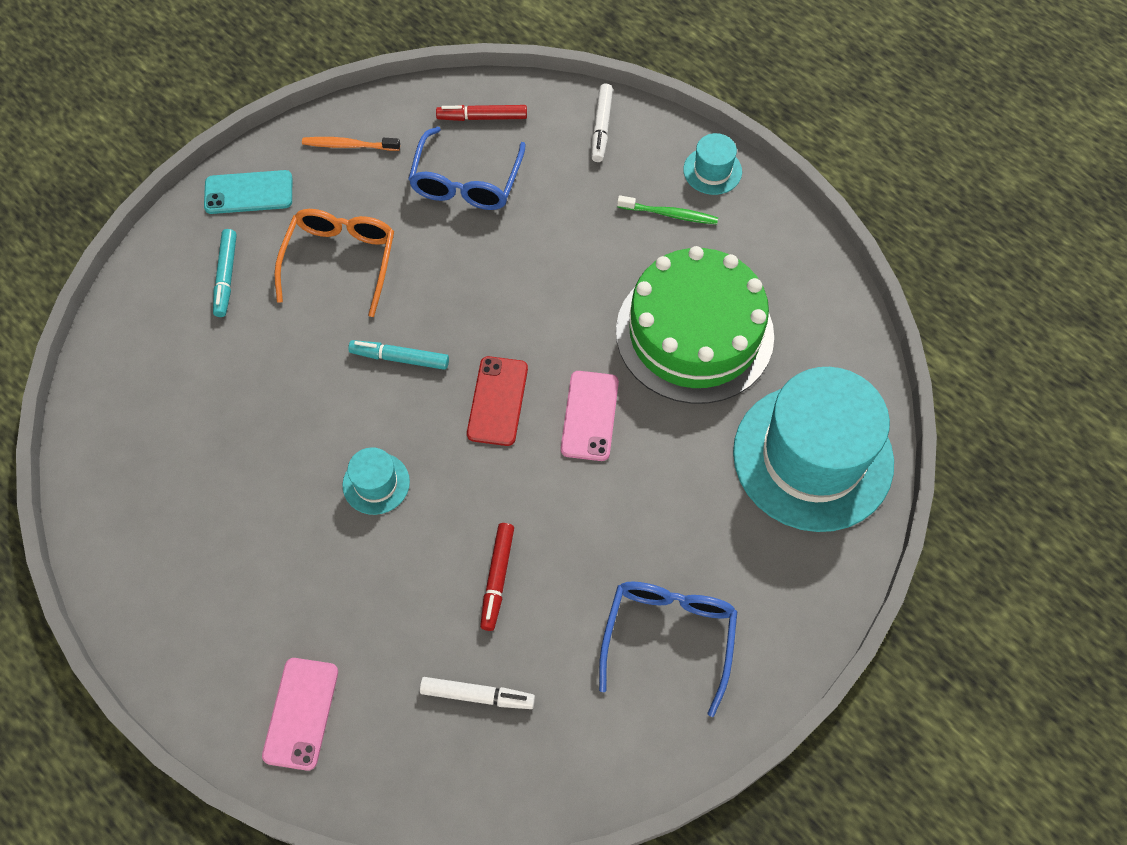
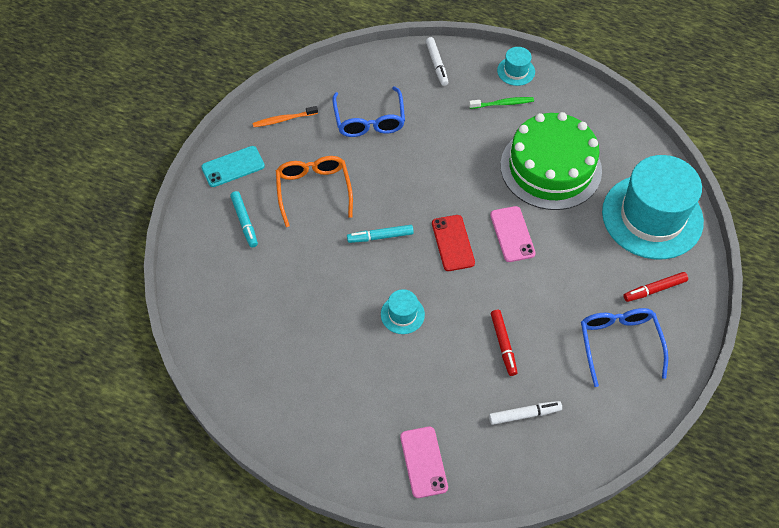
camera: 20 degrees left, 5 degrees down
red marker [436,105,527,121] -> red marker moved to [623,272,688,302]

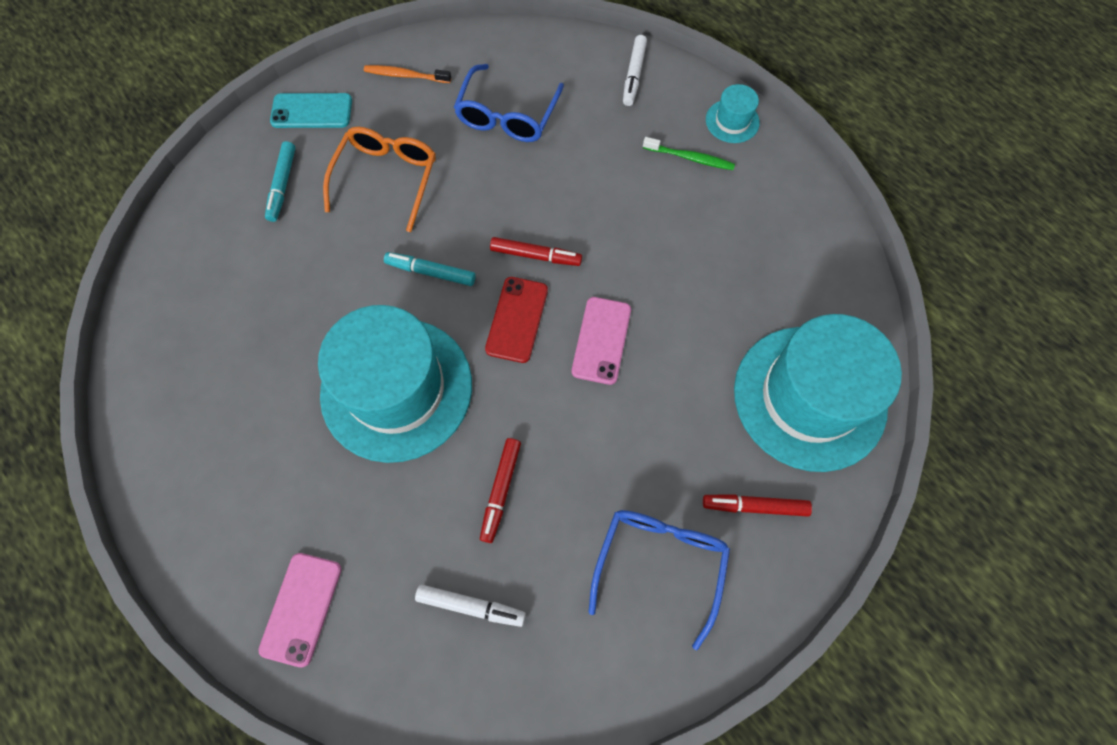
camera: 25 degrees right, 10 degrees up
turquoise hat [381,289,425,334] -> turquoise hat [318,305,472,463], size x2.41
green cake [500,112,602,210] -> none
none -> red marker [490,237,582,266]

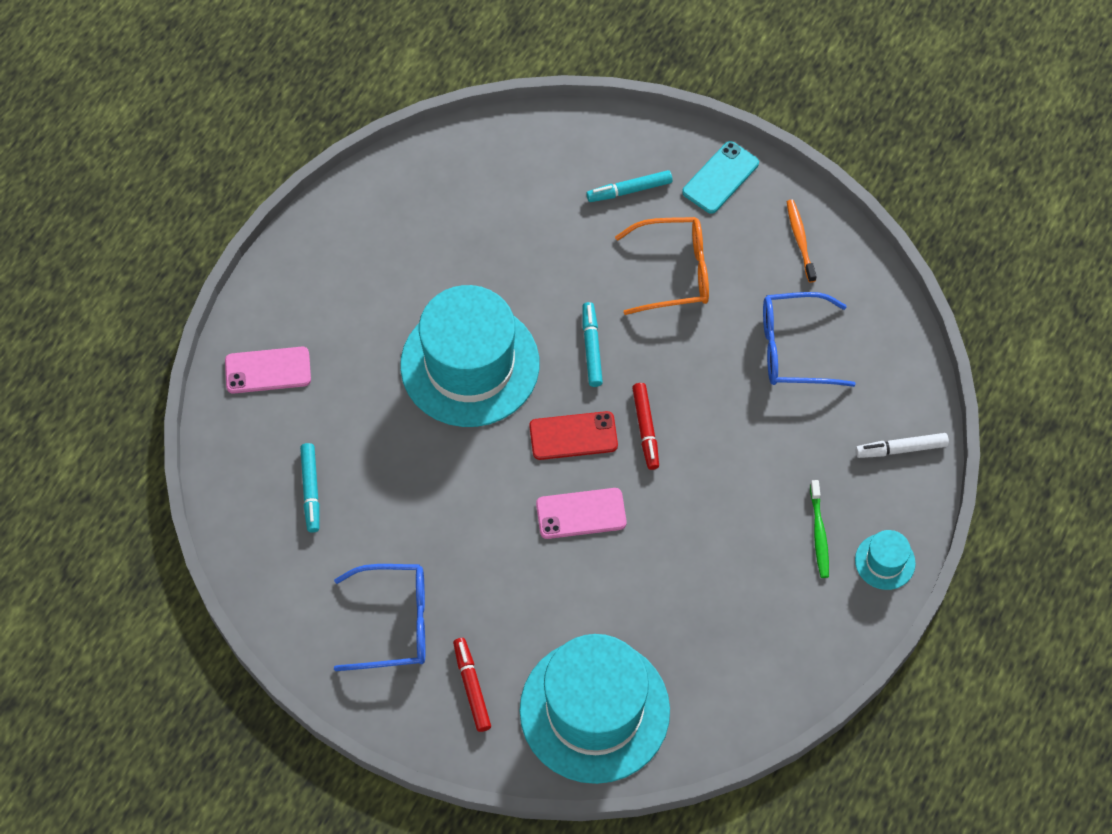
camera: 70 degrees right, 5 degrees down
turquoise phone [270,93,352,128] -> turquoise phone turned 60 degrees clockwise [682,141,759,214]
white marker [415,584,526,627] -> turquoise marker [300,443,320,533]
red marker [480,438,521,543] -> none

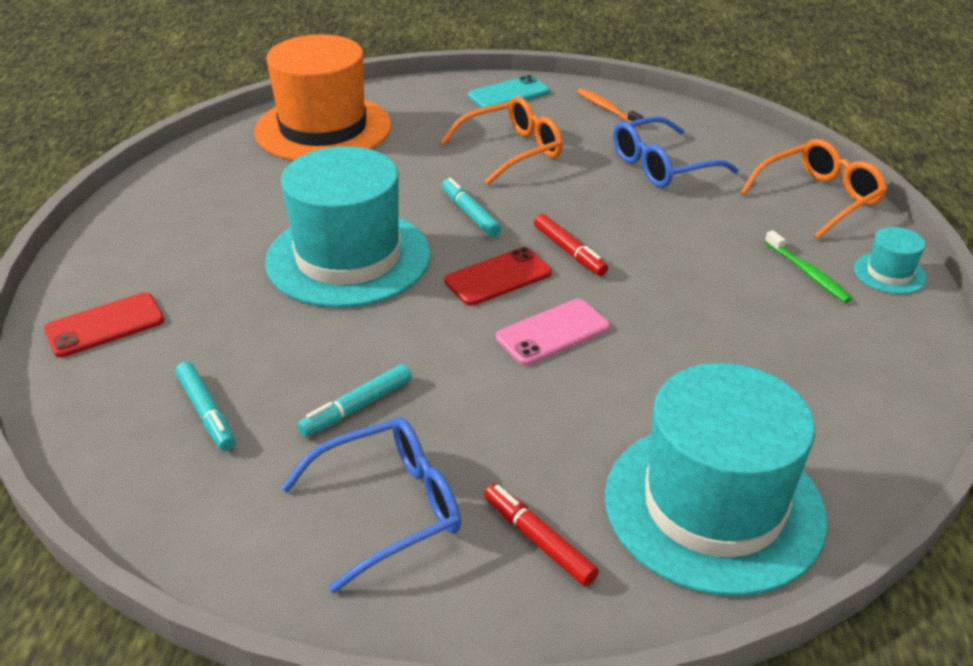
camera: 25 degrees left, 25 degrees down
pink phone [225,347,311,394] -> red phone [44,292,164,357]
turquoise marker [586,170,673,202] -> turquoise marker moved to [297,364,412,437]
turquoise phone [682,141,759,214] -> turquoise phone turned 45 degrees clockwise [468,75,550,108]
white marker [856,433,949,458] -> orange glasses [740,139,888,239]
none -> orange hat [254,34,391,161]

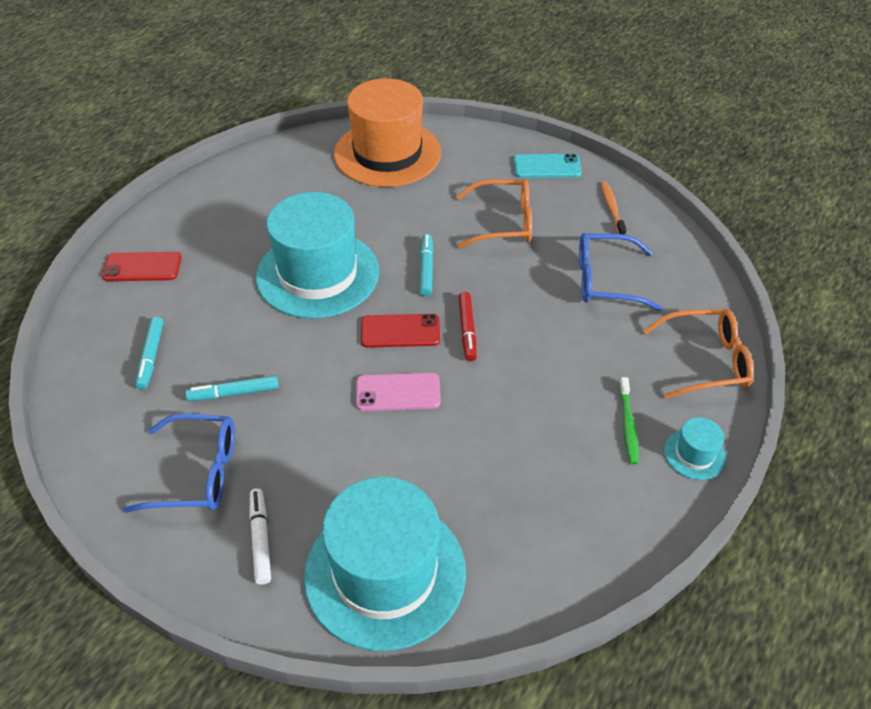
camera: 30 degrees right, 10 degrees up
red marker [484,483,599,586] -> white marker [249,488,271,585]

